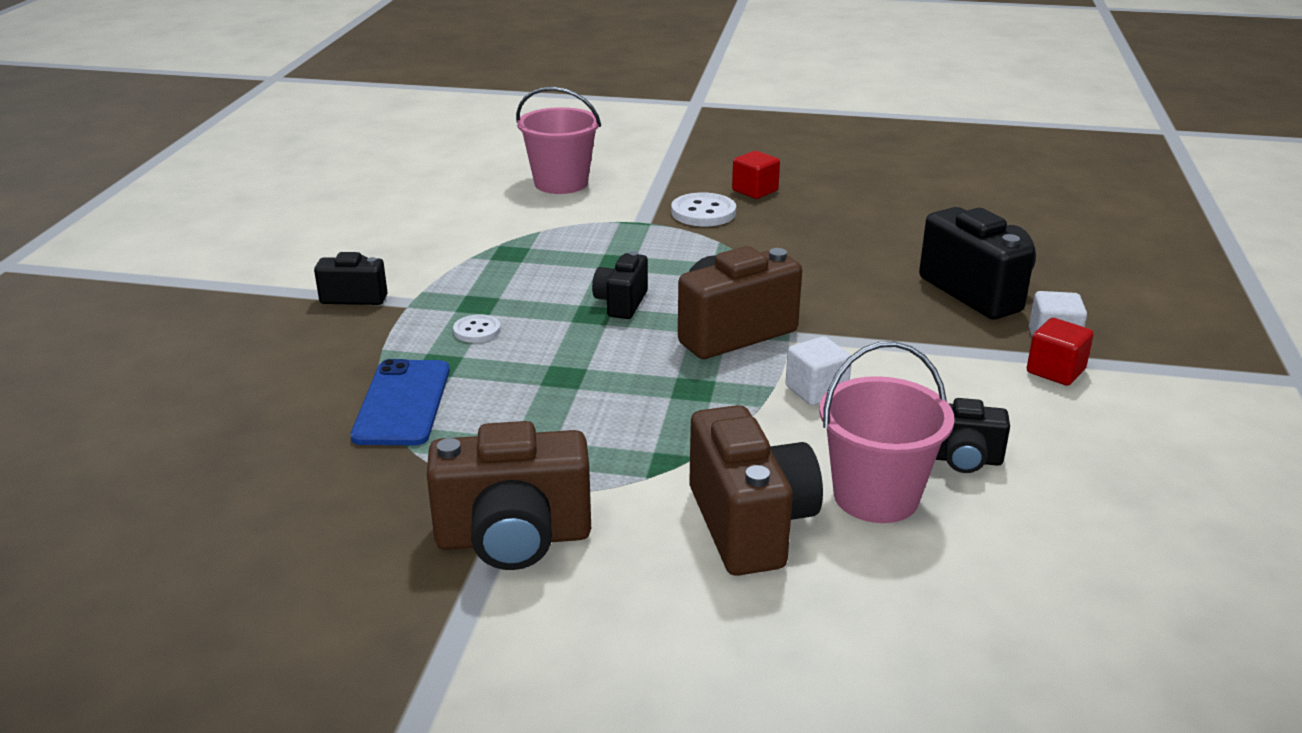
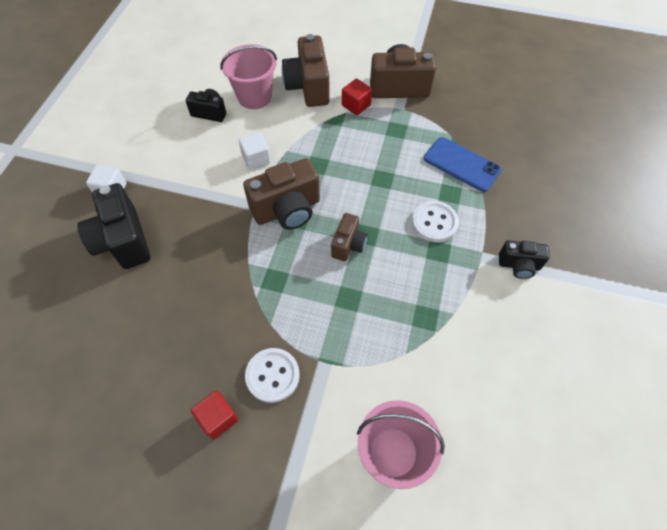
camera: 175 degrees left, 30 degrees up
blue phone [350,359,450,445] -> blue phone turned 60 degrees counterclockwise [424,137,502,192]
white button [453,314,501,343] -> white button [412,201,459,242], size x1.67
black camera [592,251,648,319] -> brown camera [331,213,368,261]
red cube [1027,318,1094,386] -> red cube moved to [342,79,372,115]

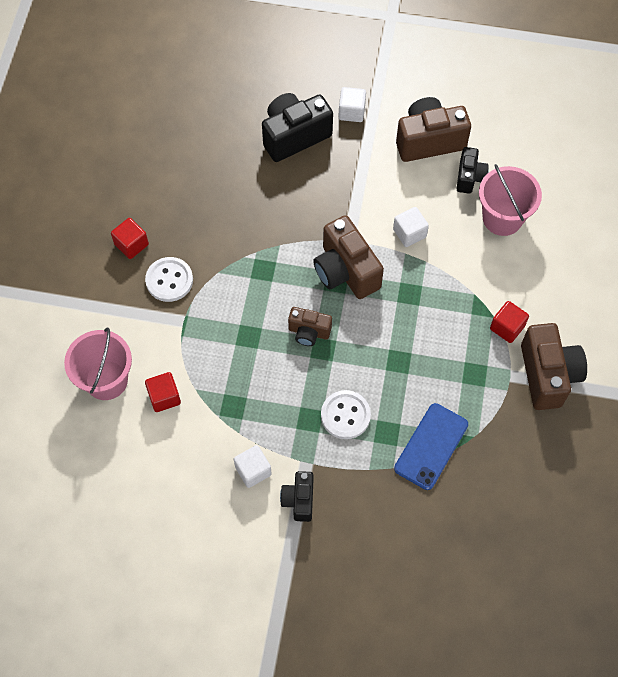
camera: 85 degrees right, 5 degrees up
brown camera [282,34,330,107] -> brown camera moved to [396,97,471,162]
none -> red cube [145,372,181,412]
none -> white cube [234,445,272,488]

